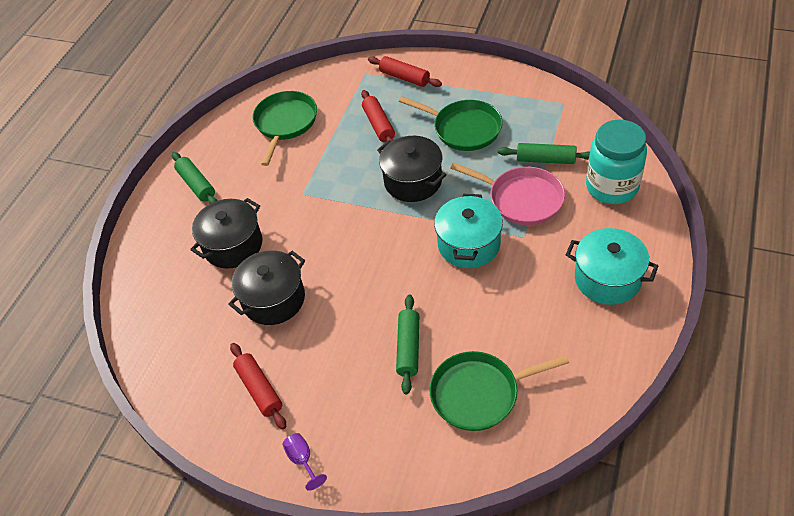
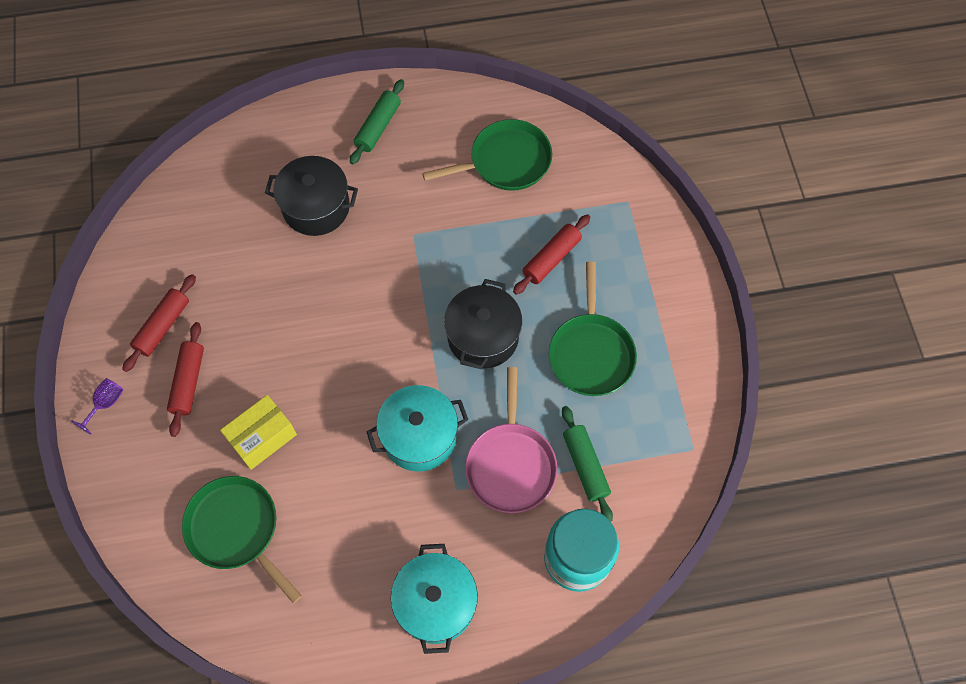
camera: 55 degrees right, 15 degrees up
black pot [228,250,305,325] -> none
red rolling pin [368,56,442,87] -> red rolling pin moved to [167,322,204,437]
green rolling pin [396,295,419,395] -> yellow box [220,395,297,470]

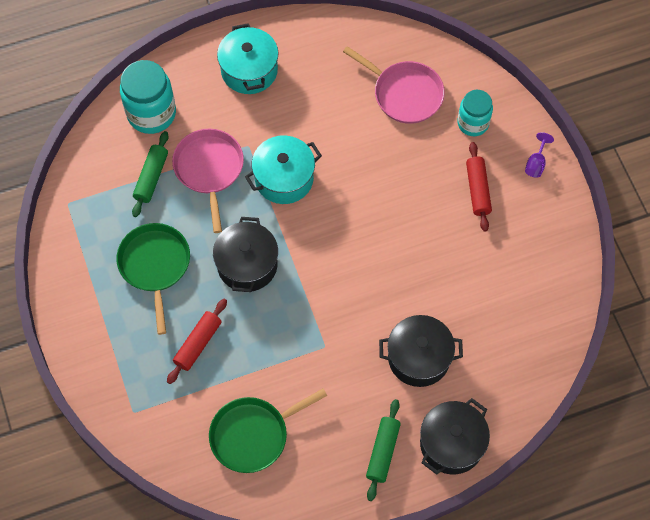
camera: 170 degrees right, 0 degrees up
red rolling pin [122,274,196,372] -> none
green pan [182,476,302,604] -> pink pan [343,46,445,124]
yellow box [220,395,297,470] -> none
green rolling pin [562,406,613,522] -> green rolling pin turned 45 degrees clockwise [132,131,169,217]
none -> black pot [420,398,490,475]
none -> turquoise jar [457,90,493,136]

